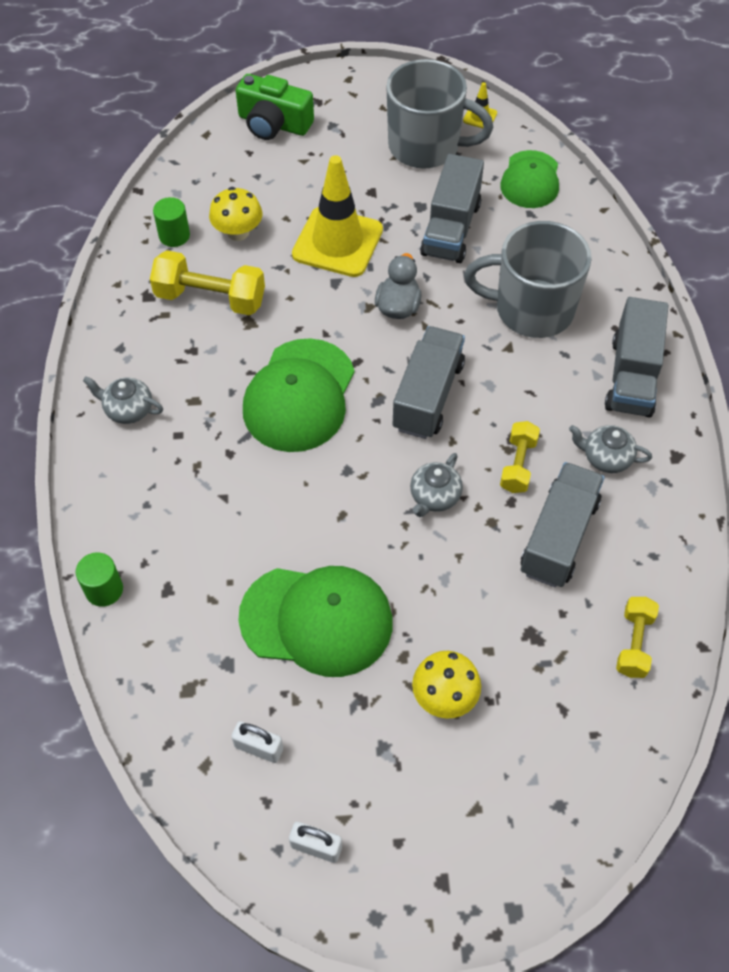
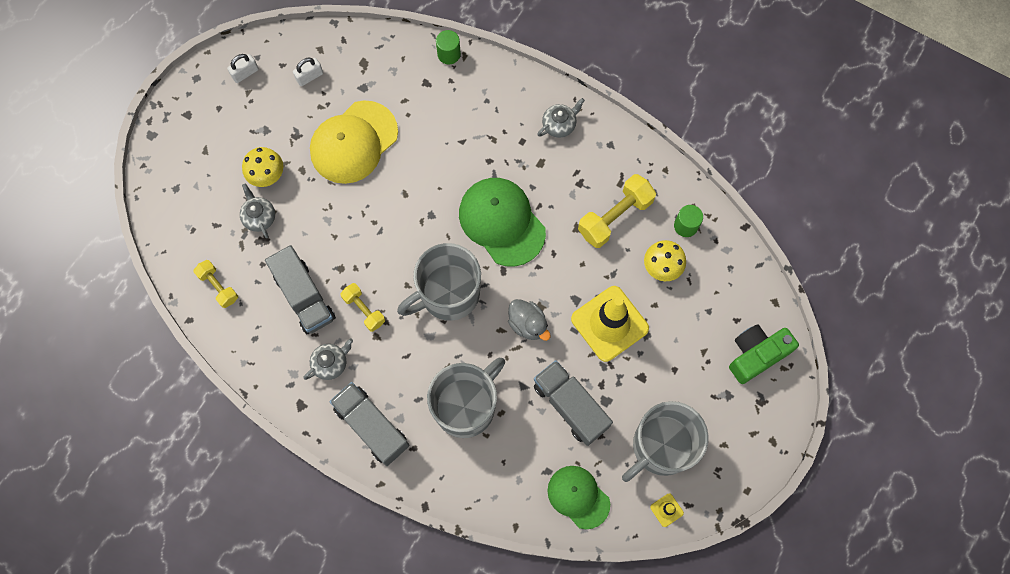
camera: 125 degrees right, 15 degrees up
green cap [238,566,393,677] -> yellow cap [310,100,398,184]
grey truck [393,326,465,439] -> grey mug [397,243,481,321]
grey teapot [410,453,463,517] -> grey teapot moved to [240,183,275,238]

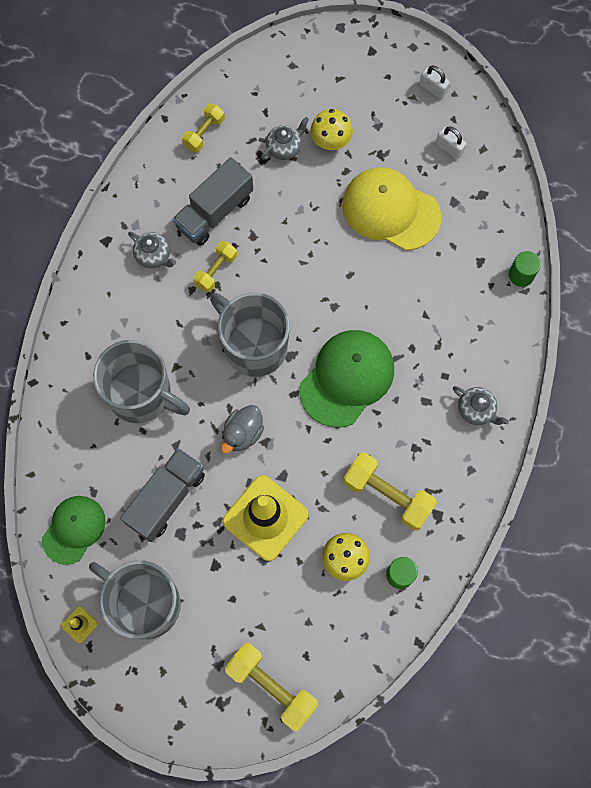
camera: 75 degrees right, 0 degrees up
grey truck [330,382,410,466] -> none
green camera [729,324,799,384] -> yellow dumbbell [225,643,318,731]

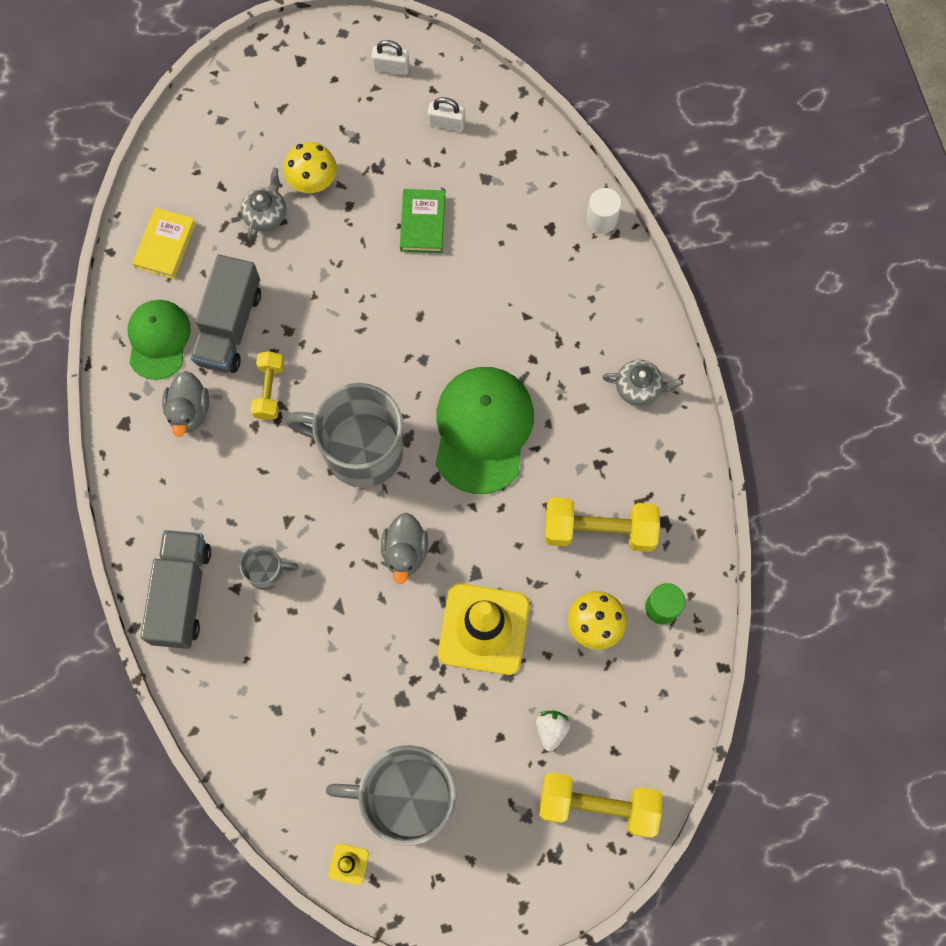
camera: 30 degrees left, 0 degrees up
green cap [42,496,106,565] -> green cap moved to [127,300,191,380]
grey mug [93,340,190,423] -> grey mug [239,544,299,590], size x0.46
grey truck [120,448,205,542] -> grey truck moved to [141,530,211,649]
grey teapot [128,232,176,268] -> grey duck [162,371,209,437]
yellow dumbbell [182,103,225,152] -> yellow book [133,208,196,279]
yellow cap [342,167,441,250] -> green book [400,189,445,253]
green cylinder [509,251,541,287] -> white cylinder [586,188,621,234]
none -> white strawberry [536,711,570,752]

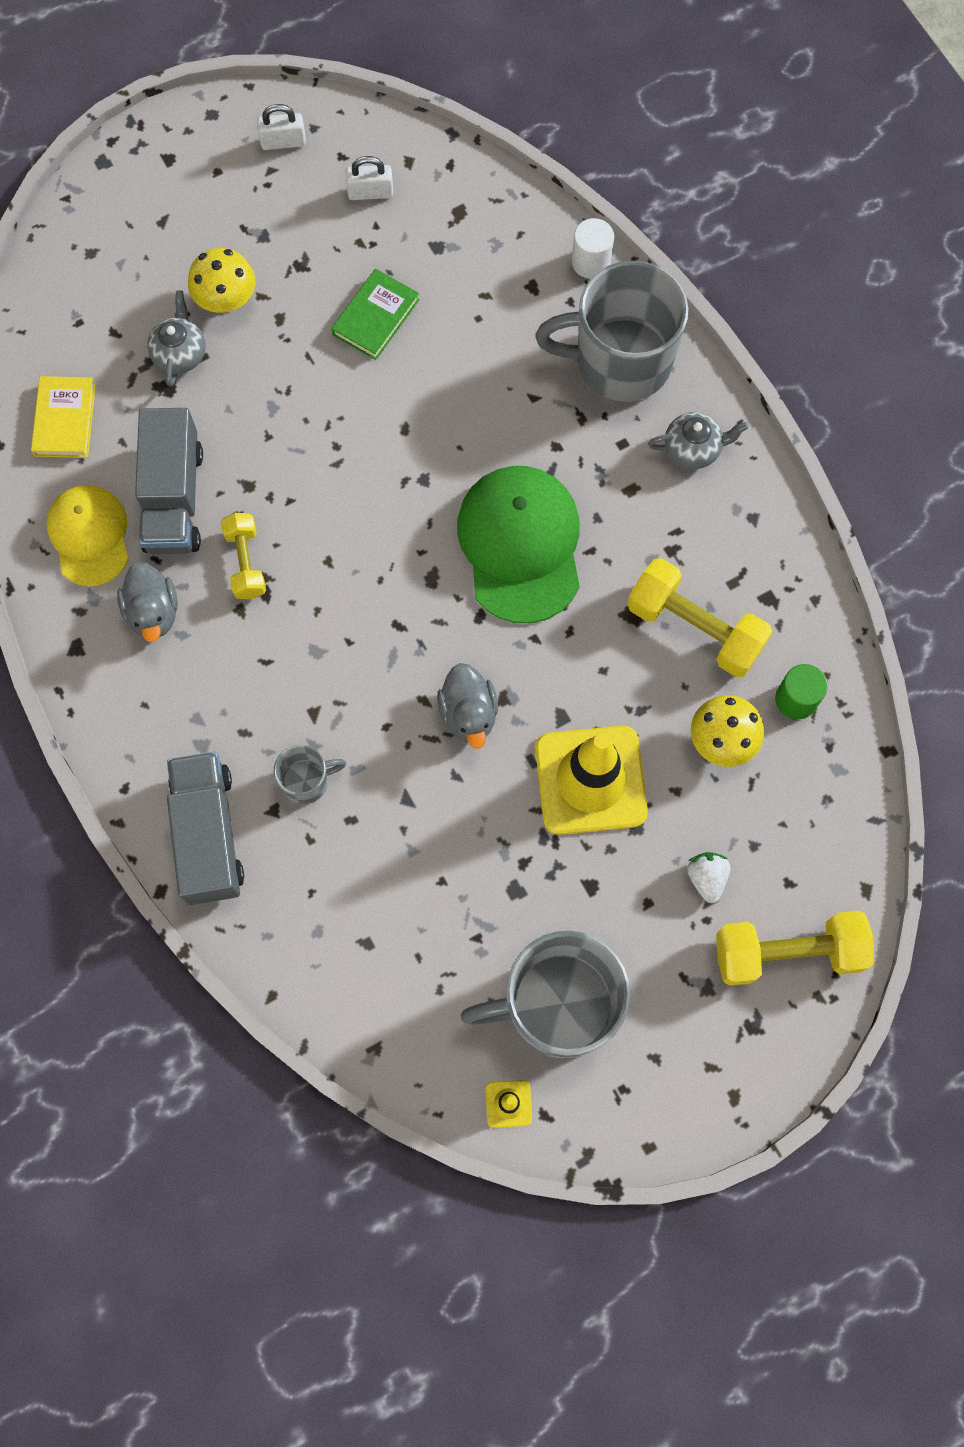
camera: 15 degrees left, 0 degrees up
green cap [127,300,191,380] -> yellow cap [46,485,129,586]
grey mug [286,383,404,488] -> grey mug moved to [535,261,689,402]
green book [400,189,445,253] -> green book turned 45 degrees clockwise [331,269,419,360]
yellow dumbbell [545,497,660,552] -> yellow dumbbell turned 45 degrees clockwise [627,558,772,677]

